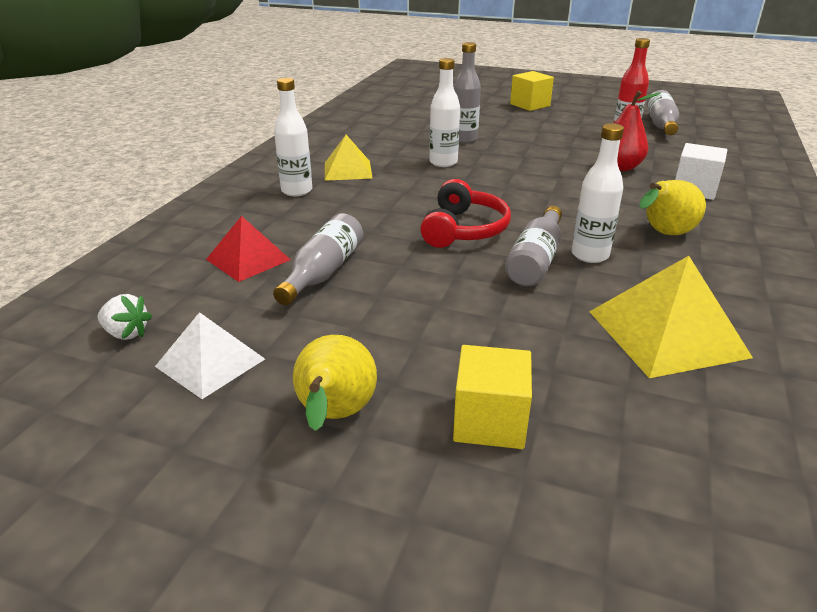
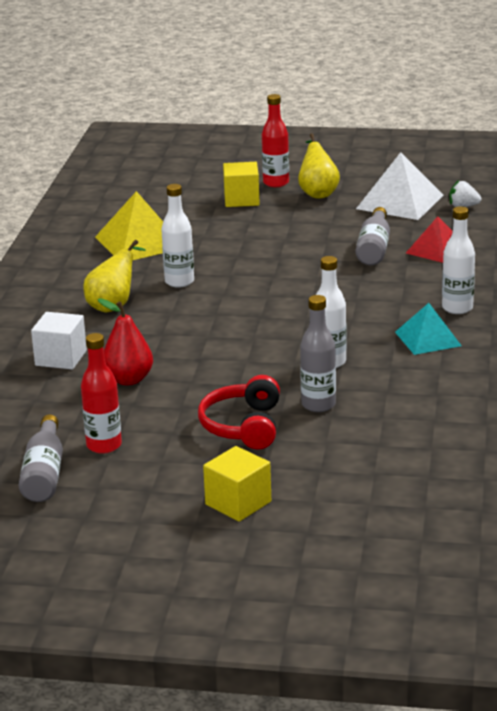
camera: 170 degrees right, 5 degrees down
white pyramid [155,312,265,399] -> white pyramid [356,152,443,220], size x1.55
yellow pyramid [325,135,373,181] -> turquoise pyramid [395,303,462,355]
red headphones [420,179,511,248] -> red headphones moved to [198,375,280,449]
grey bottle [505,206,562,286] -> none
none -> red bottle [262,94,289,187]

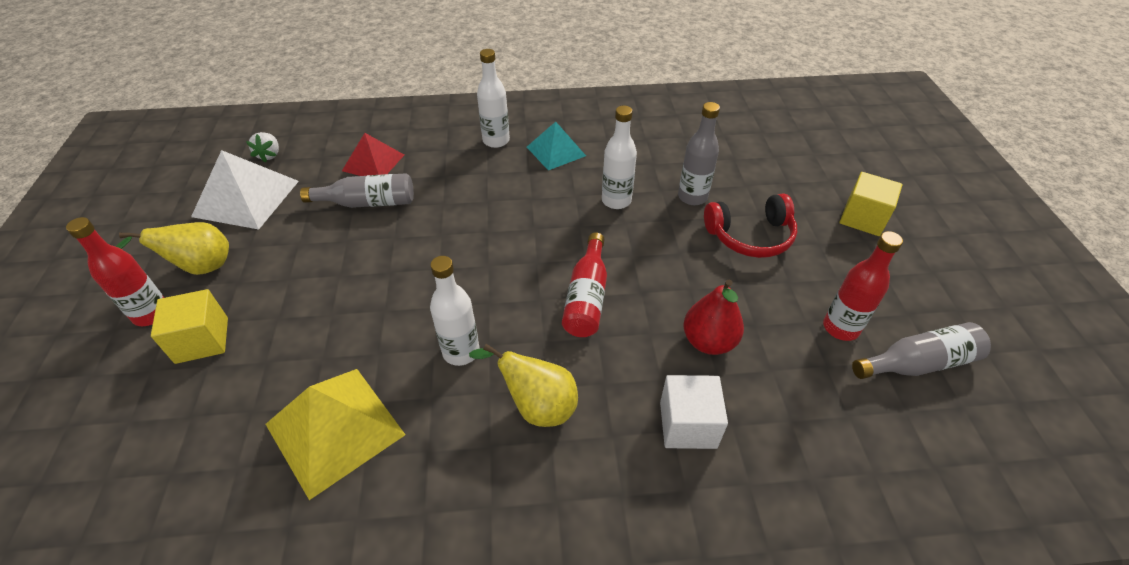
camera: 105 degrees left, 20 degrees up
none -> red bottle [562,232,607,337]

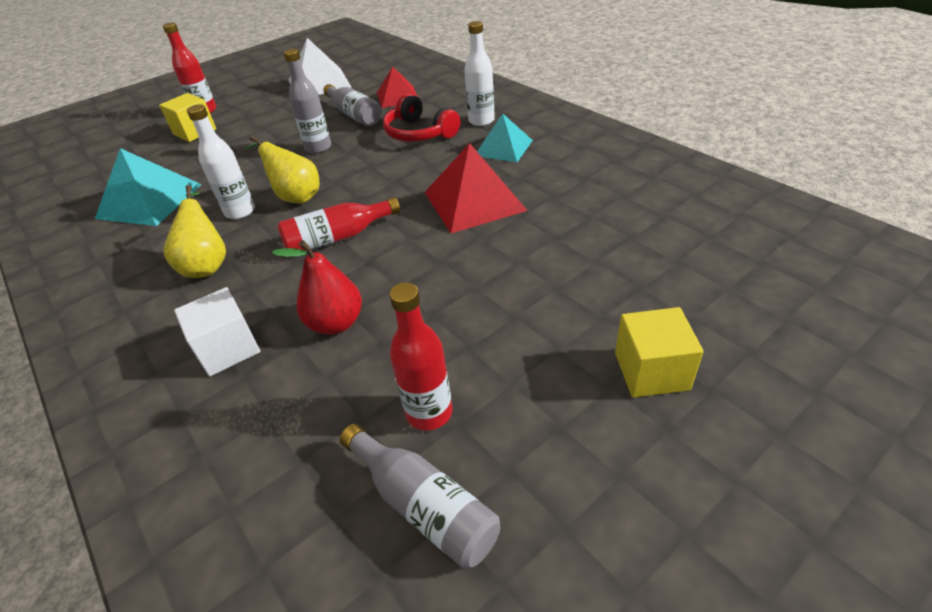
camera: 60 degrees right, 5 degrees down
yellow pear [116,222,229,275] -> yellow pear moved to [244,135,319,204]
white strawberry [246,132,279,163] -> none
yellow pyramid [265,369,405,500] -> turquoise pyramid [95,148,202,226]
white bottle [602,106,637,209] -> red pyramid [425,143,528,233]
grey bottle [678,102,720,205] -> grey bottle moved to [283,49,331,154]
red headphones [704,194,797,258] -> red headphones moved to [383,94,460,141]

